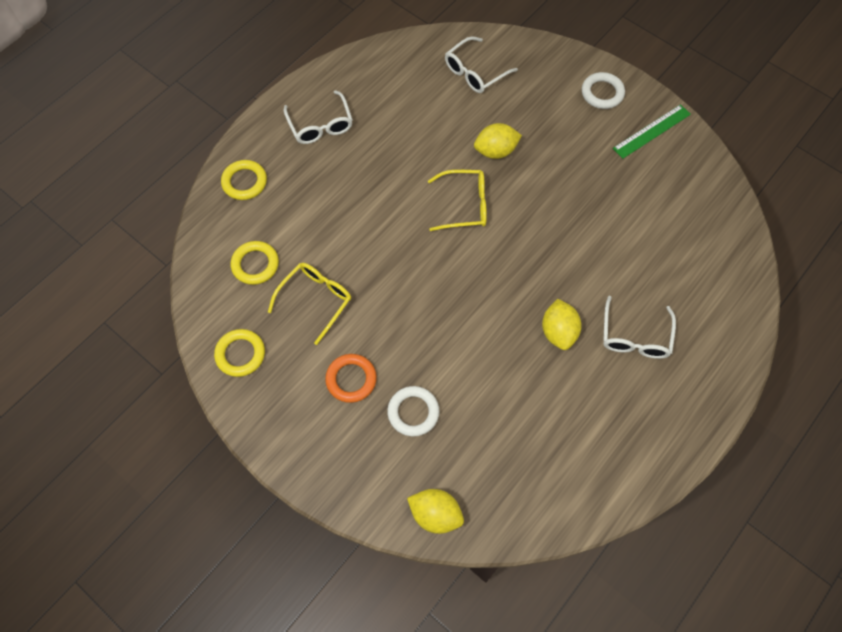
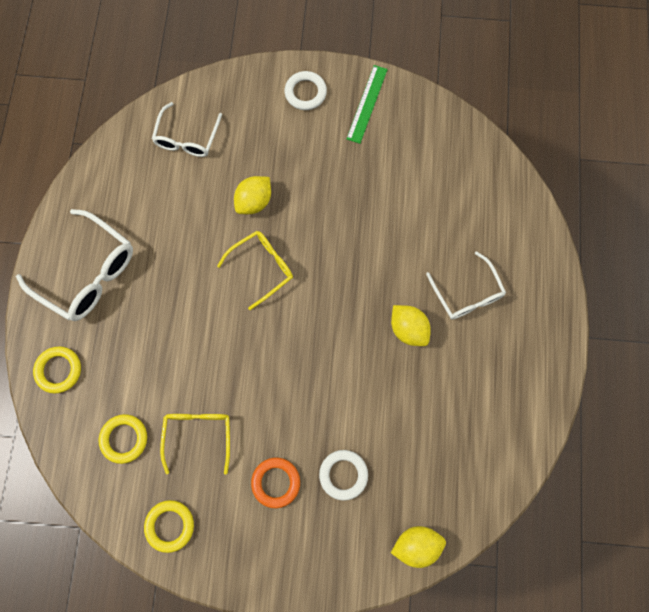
camera: 35 degrees left, 10 degrees up
white glasses [284,90,353,144] -> white glasses [16,209,133,321], size x1.55

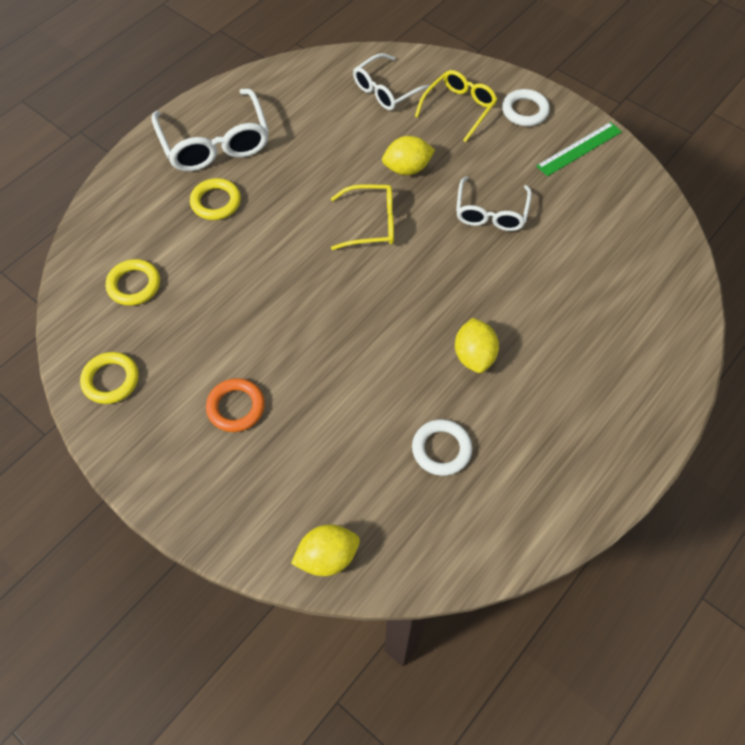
camera: 35 degrees right, 15 degrees down
yellow ring [33,346,81,394] -> yellow ring moved to [190,178,241,220]
yellow glasses [160,414,230,474] -> yellow glasses moved to [415,70,498,142]
white ring [319,450,368,501] -> white ring moved to [412,419,472,476]
yellow lemon [391,526,446,568] -> yellow lemon turned 45 degrees counterclockwise [291,525,360,576]
white glasses [426,251,506,319] -> white glasses moved to [456,176,532,231]

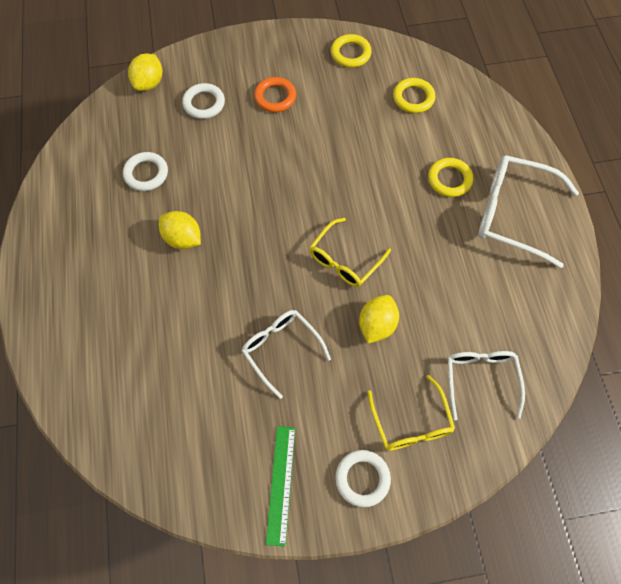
camera: 130 degrees right, 5 degrees up
none -> white ring [182,83,225,119]

